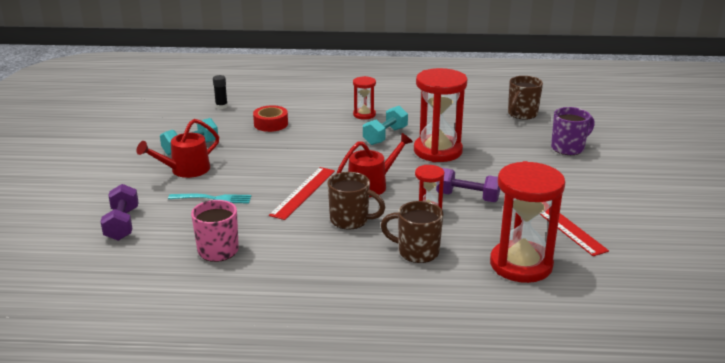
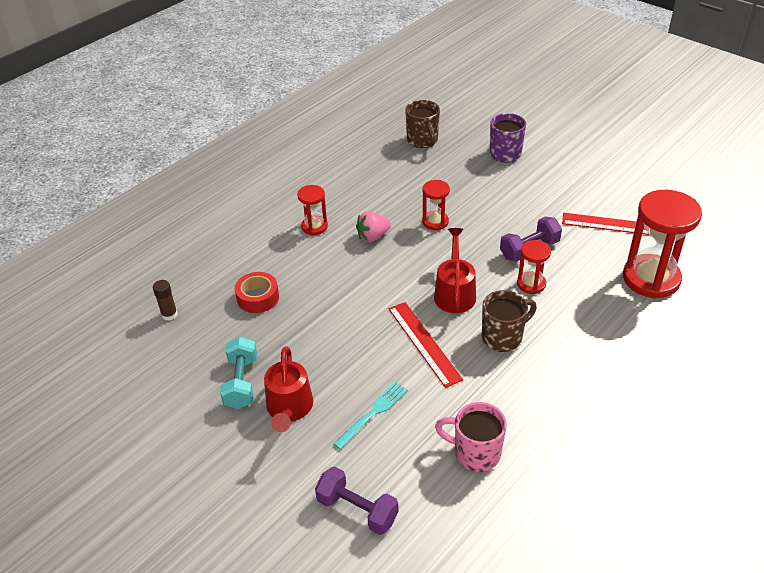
camera: 50 degrees left, 15 degrees up
black glue stick [213,75,228,109] -> brown glue stick [153,280,178,321]
turquoise dumbbell [363,106,408,145] -> pink strawberry [356,211,391,242]
brown mug [381,201,443,263] -> none
red hourglass [414,68,467,162] -> red hourglass [422,180,450,230], size x0.51

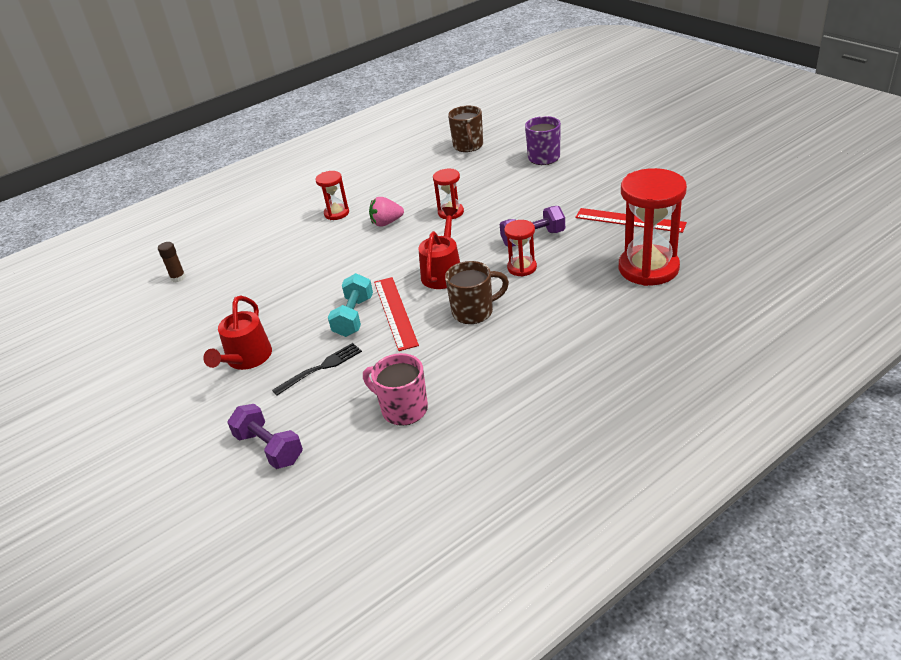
camera: 15 degrees right, 5 degrees down
turquoise dumbbell [220,337,257,409] -> turquoise dumbbell moved to [328,273,373,337]
red tape [235,272,279,313] -> none
turquoise fork [333,382,408,450] -> black fork [272,343,362,396]

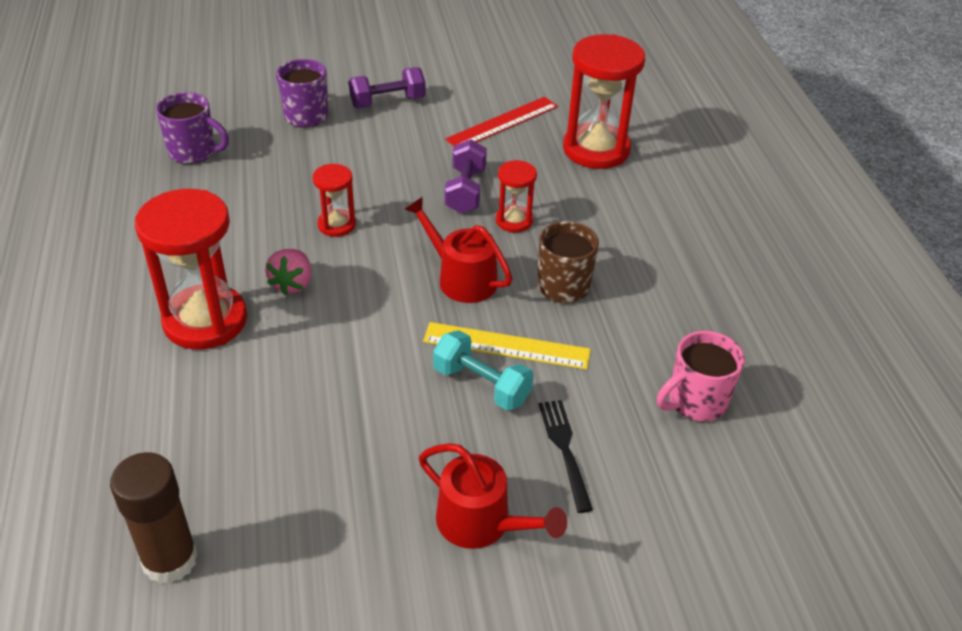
camera: 70 degrees left, 5 degrees up
brown glue stick [158,242,186,282] -> brown glue stick [110,452,198,584], size x1.90
purple dumbbell [227,404,303,469] -> purple dumbbell moved to [349,67,425,108]
red hourglass [315,171,349,220] -> red hourglass [135,189,247,350], size x1.96
red ruler [374,277,419,351] -> yellow ruler [423,322,591,370]
brown mug [448,106,483,152] -> purple mug [156,92,229,164]

